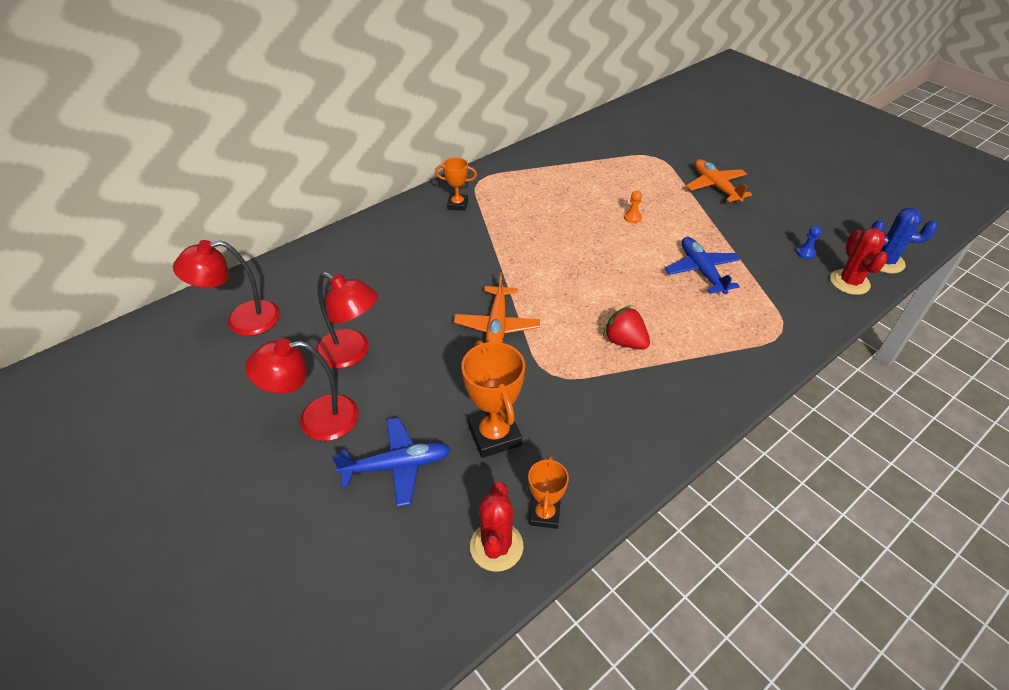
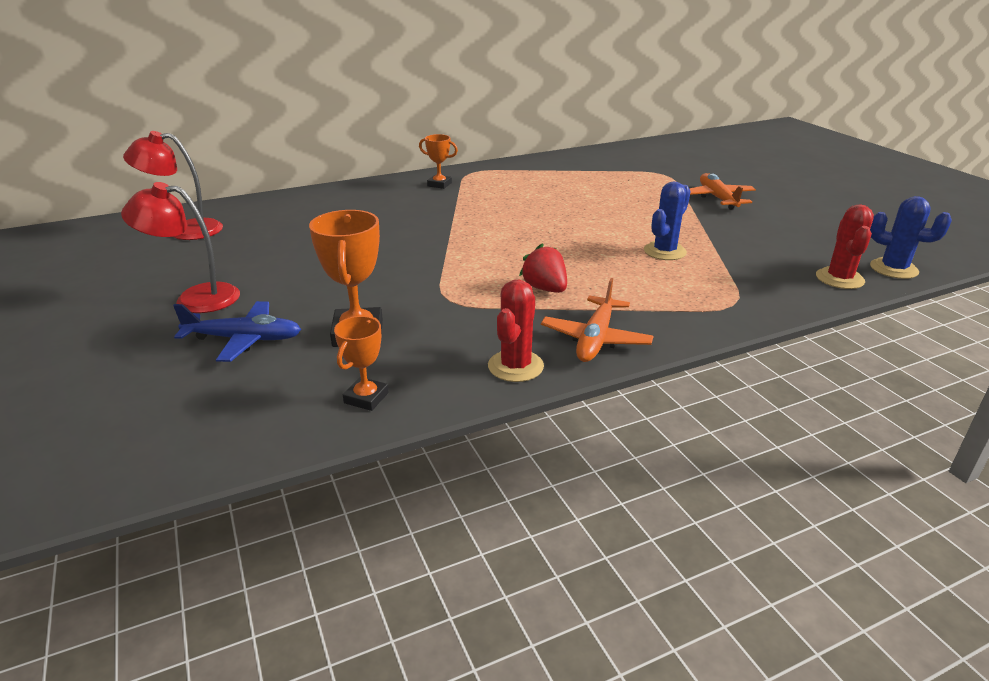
camera: 15 degrees right, 15 degrees down
red lamp [316,272,378,368] -> none
orange plane [454,272,540,343] -> orange plane moved to [541,278,654,362]
red cactus [470,482,524,572] -> red cactus moved to [488,280,544,382]
orange pawn [624,191,642,223] -> none
blue plane [665,237,740,294] -> blue cactus [644,181,691,260]
blue pawn [796,225,821,259] -> none

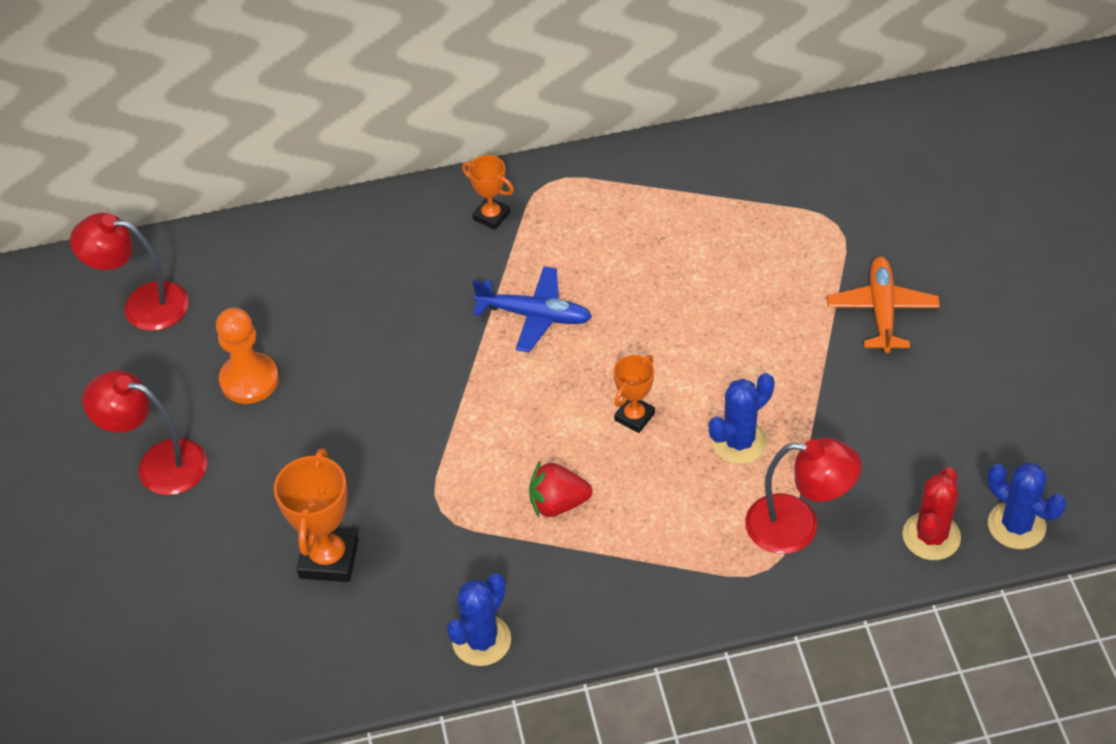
camera: 15 degrees right, 20 degrees up
blue plane [173,301,301,362] -> blue plane moved to [472,266,592,352]
orange trophy [334,316,388,411] -> orange trophy moved to [613,355,655,433]
red cactus [488,280,544,382] -> blue cactus [447,573,511,666]
red strawberry [519,243,567,293] -> red strawberry turned 75 degrees counterclockwise [529,462,592,518]
orange plane [541,278,654,362] -> none
none -> orange pawn [216,308,279,404]
none -> red lamp [745,437,861,554]

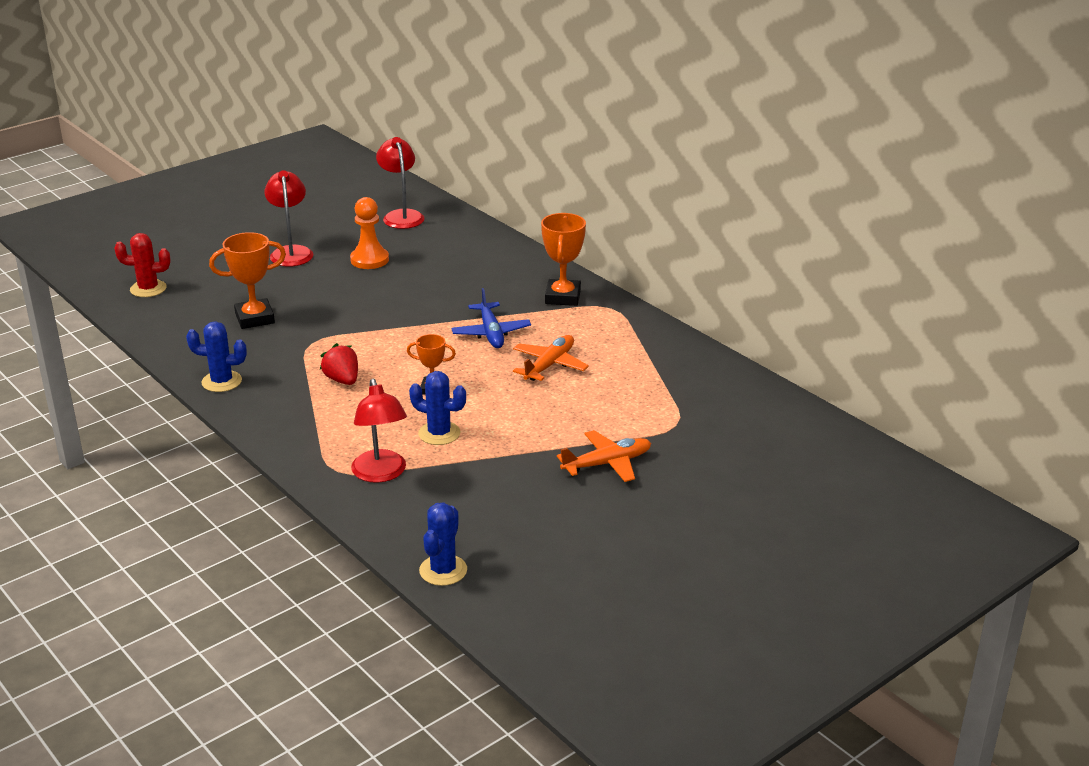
camera: 60 degrees right, 20 degrees down
orange trophy [462,155,514,230] -> orange trophy [541,213,586,306], size x1.66
red cactus [902,467,961,560] -> red cactus moved to [114,233,171,297]
none -> orange plane [513,335,589,381]

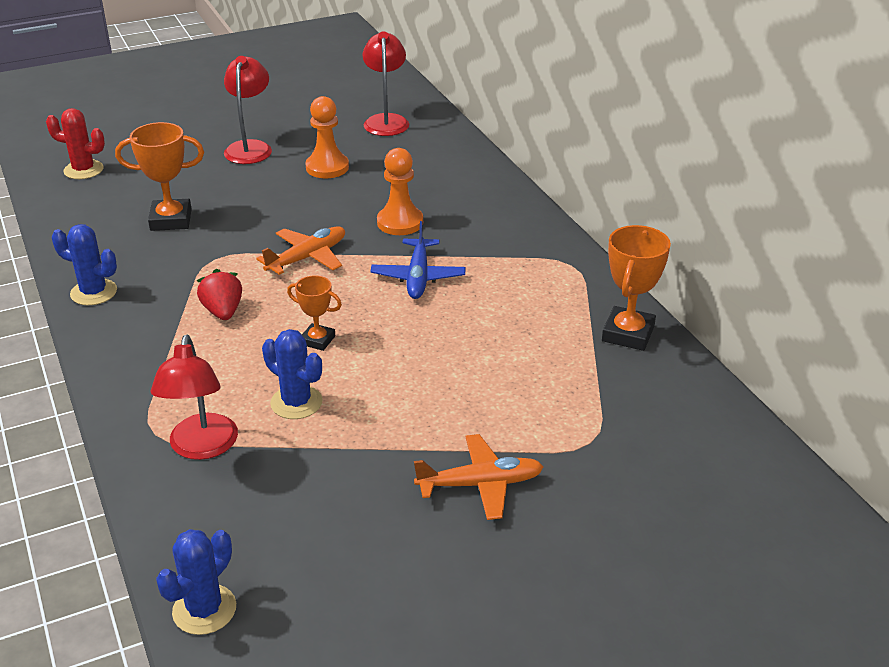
camera: 15 degrees right, 5 degrees up
orange plane [513,335,589,381] -> orange plane moved to [256,226,345,275]
orange trophy [541,213,586,306] -> orange trophy moved to [602,225,671,351]
none -> orange pawn [377,148,423,235]

